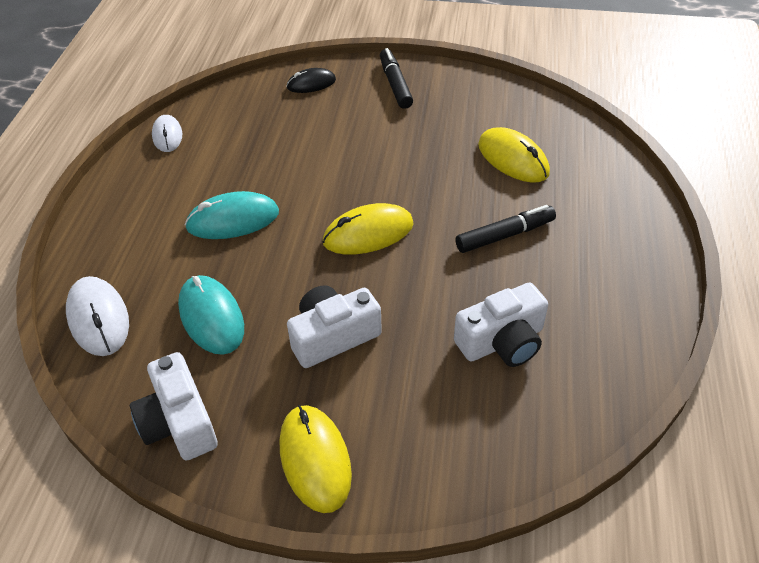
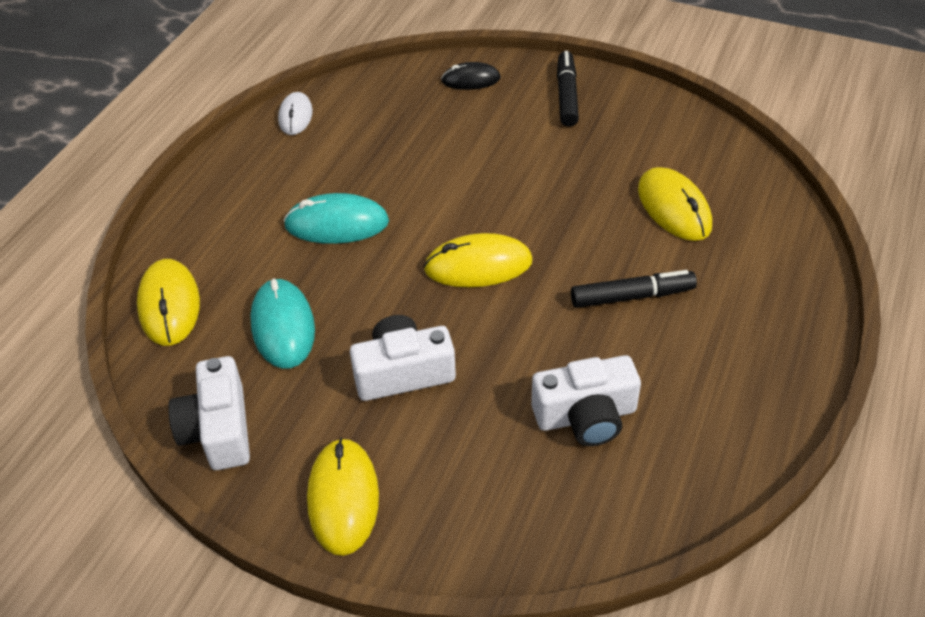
camera: 15 degrees right, 0 degrees up
white mouse [66,276,129,356] -> yellow mouse [137,259,200,346]

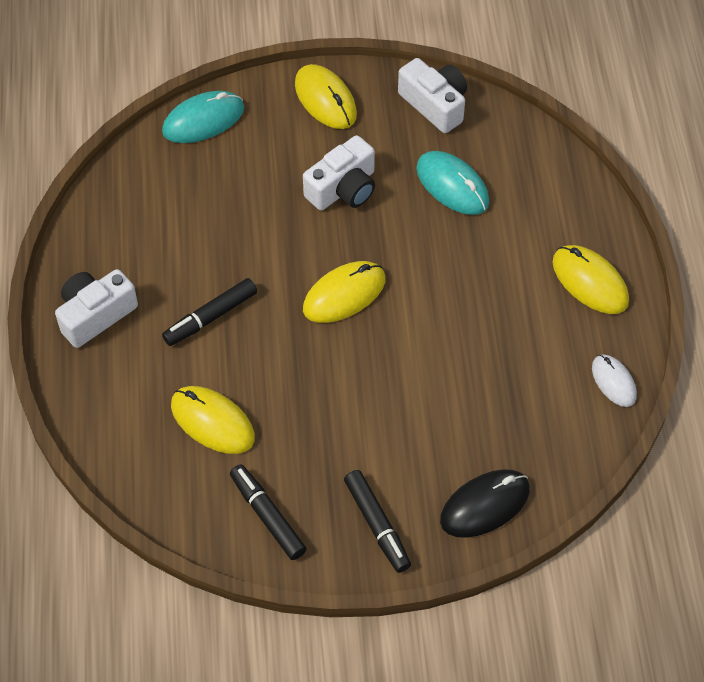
camera: 150 degrees right, 10 degrees up
yellow mouse [137,259,200,346] -> yellow mouse moved to [552,245,629,314]
turquoise mouse [283,193,389,244] -> turquoise mouse moved to [162,91,244,143]
black mouse [441,62,501,90] -> black mouse [440,469,530,538], size x1.54
white camera [531,355,641,446] -> white camera moved to [55,269,138,348]
none -> black marker [230,464,306,560]

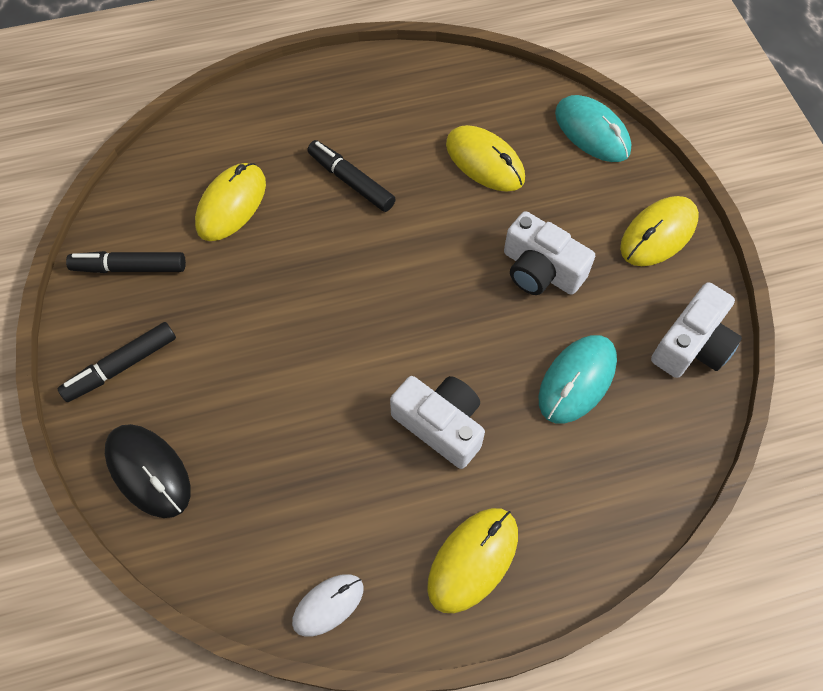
camera: 80 degrees right, 5 degrees up
white camera [55,269,138,348] -> white camera moved to [390,376,485,469]
black marker [230,464,306,560] -> black marker turned 135 degrees counterclockwise [66,251,186,273]
yellow mouse [303,261,385,323] -> yellow mouse moved to [446,125,525,192]

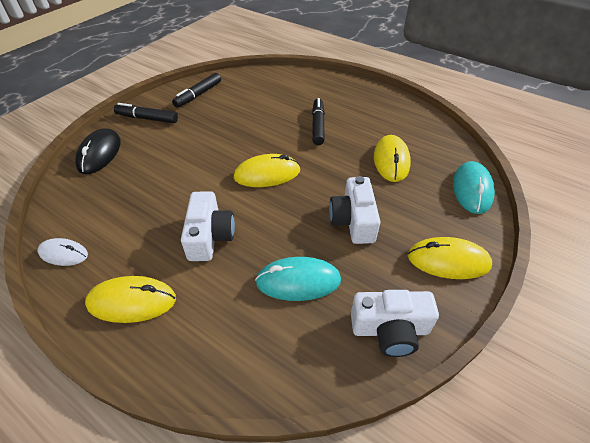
camera: 50 degrees right, 15 degrees down
black marker [66,251,186,273] -> black marker turned 105 degrees counterclockwise [172,73,221,108]
yellow mouse [195,163,266,241] -> yellow mouse moved to [234,154,300,187]

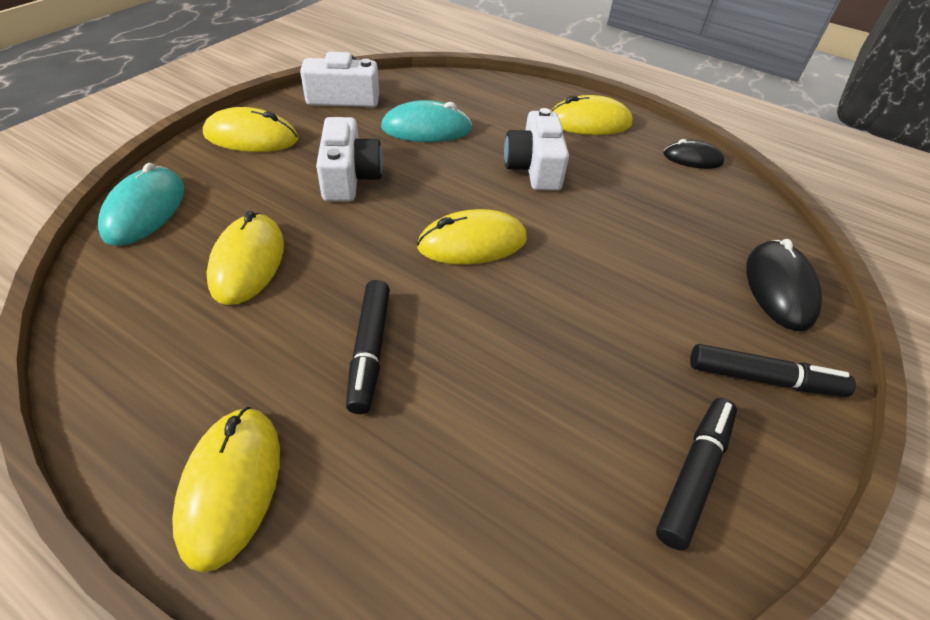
camera: 175 degrees right, 0 degrees up
white mouse [38,238,88,266] -> black mouse [663,139,724,169]
none -> yellow mouse [172,407,280,573]

